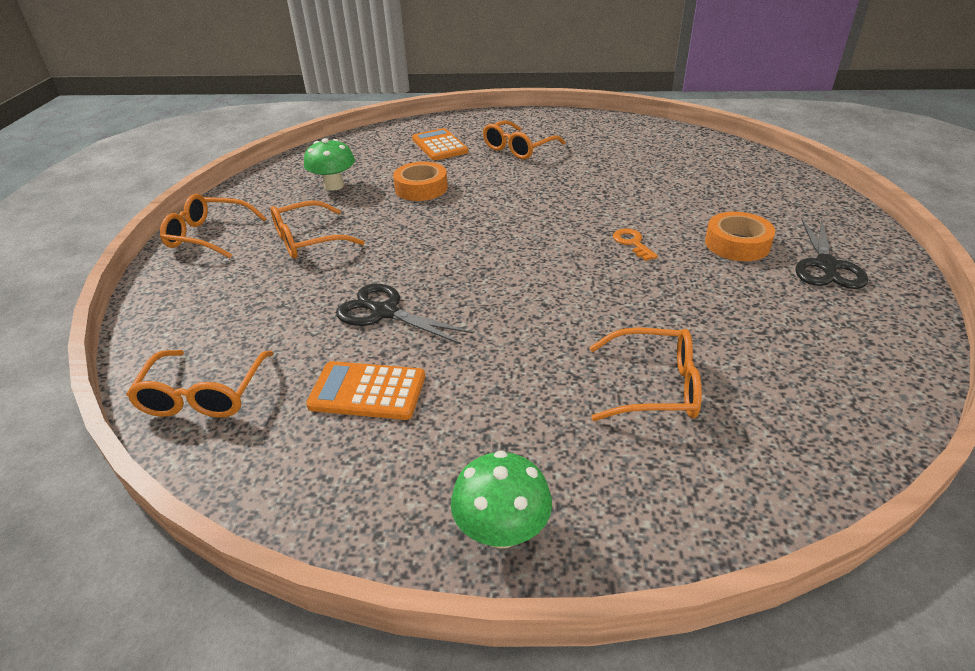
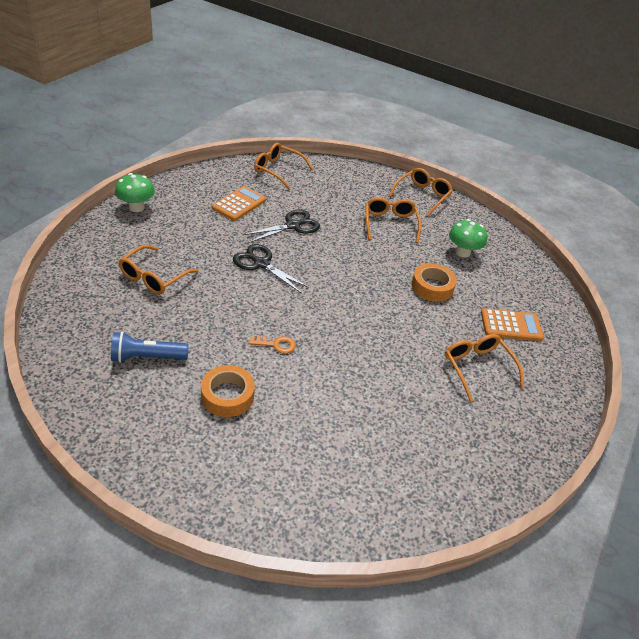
camera: 110 degrees right, 5 degrees up
black scissors [796,219,868,289] -> black scissors moved to [233,244,310,294]
none -> blue flashlight [111,332,189,363]

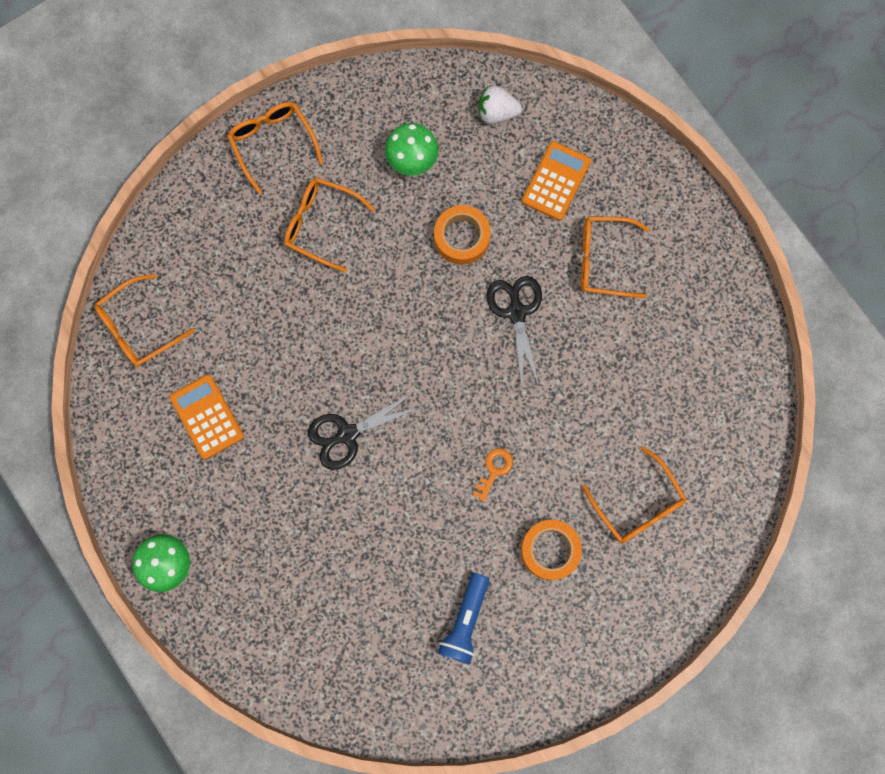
camera: 60 degrees left, 35 degrees up
orange glasses [119,245,199,295] -> orange glasses moved to [582,446,687,543]
black scissors [242,210,320,243] -> black scissors moved to [486,276,542,387]
none -> white strawberry [478,85,522,124]

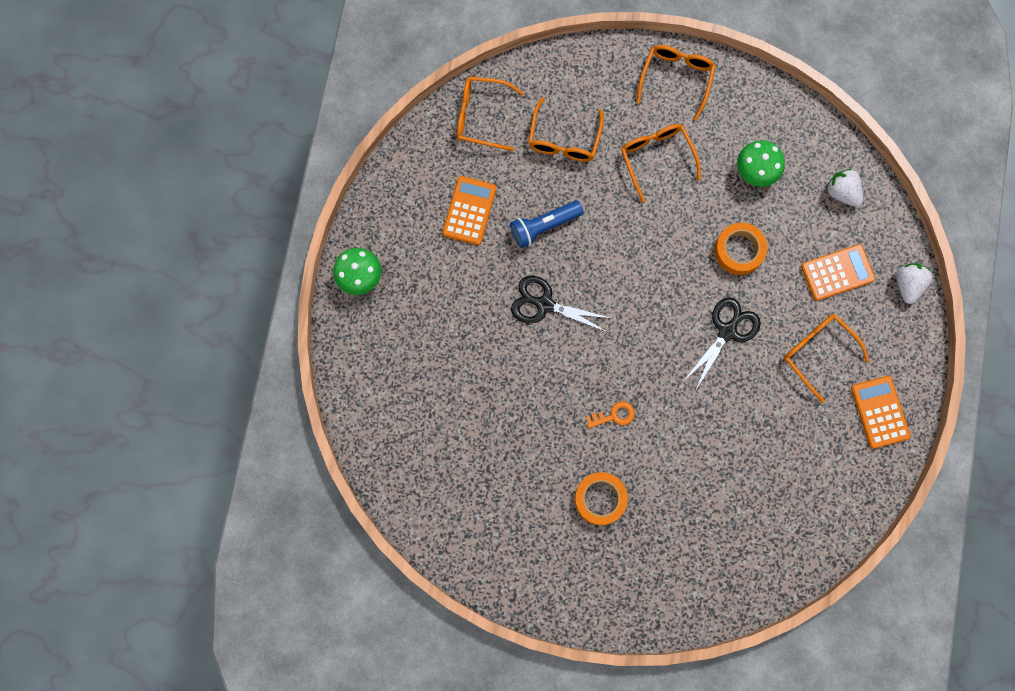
camera: 45 degrees right, 0 degrees up
blue flashlight [438,573,489,664] -> blue flashlight moved to [510,201,583,248]
orange glasses [582,446,687,543] -> orange glasses moved to [528,97,604,162]
none -> orange calculator [851,376,911,449]
none -> white strawberry [896,263,933,304]

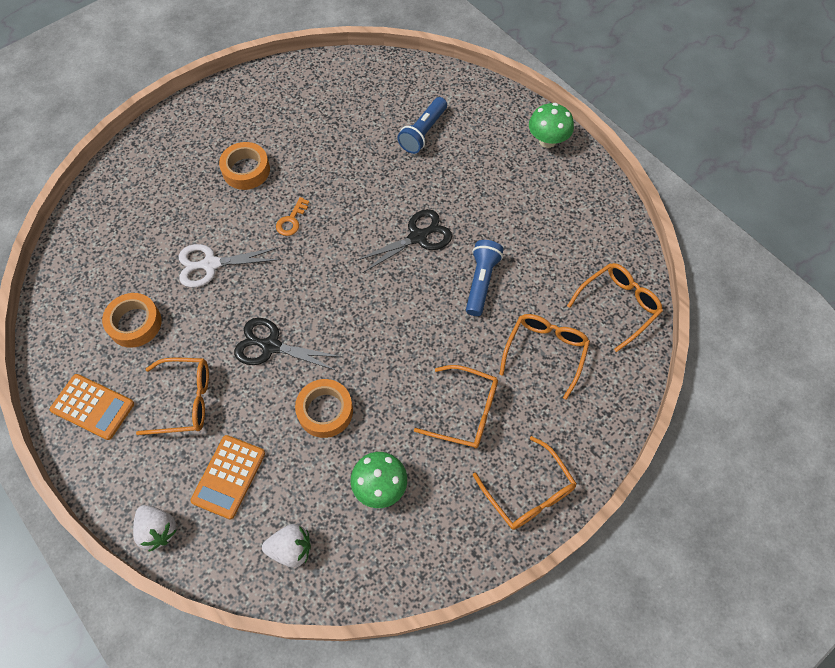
camera: 130 degrees right, 15 degrees down
orange calculator [442,176,497,245] -> none
orange glasses [528,97,604,162] -> orange glasses turned 60 degrees clockwise [499,314,590,400]
black scissors [685,297,761,391] -> black scissors turned 120 degrees clockwise [234,318,342,371]
none -> orange tape [102,293,162,348]
none -> white scissors [179,244,281,288]
none -> blue flashlight [397,97,447,154]

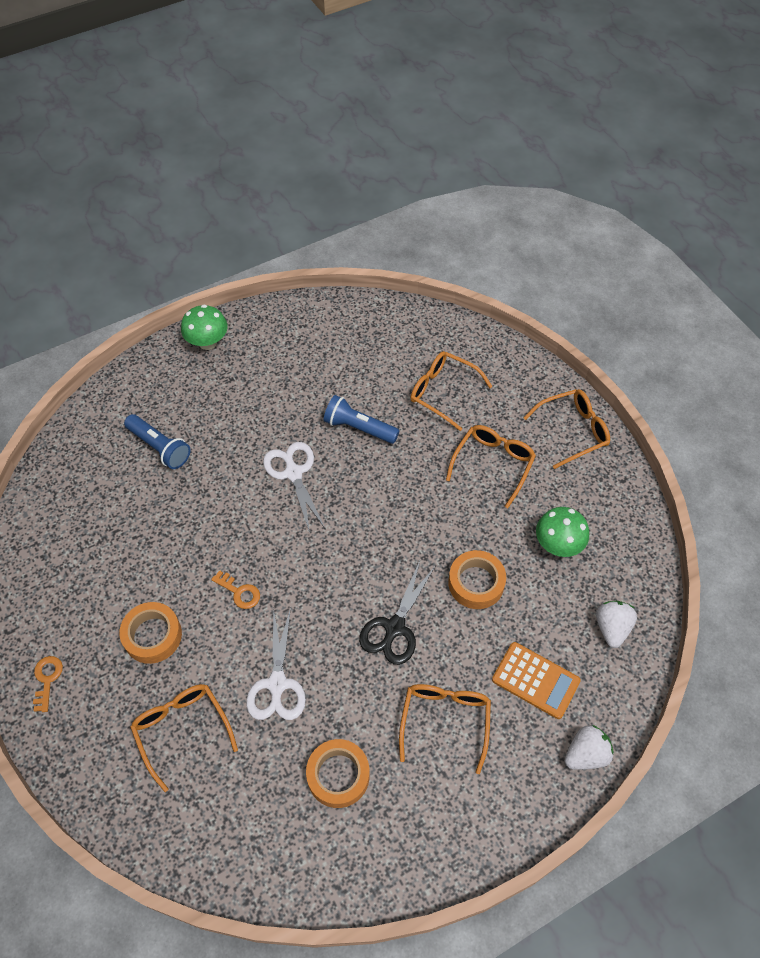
camera: 80 degrees left, 5 degrees down
orange calculator [50,374,134,440] -> none
black scissors [355,209,452,273] -> white scissors [263,442,325,533]
orange glasses [567,263,663,352] -> orange glasses moved to [130,684,238,792]
none -> orange key [33,656,63,712]

